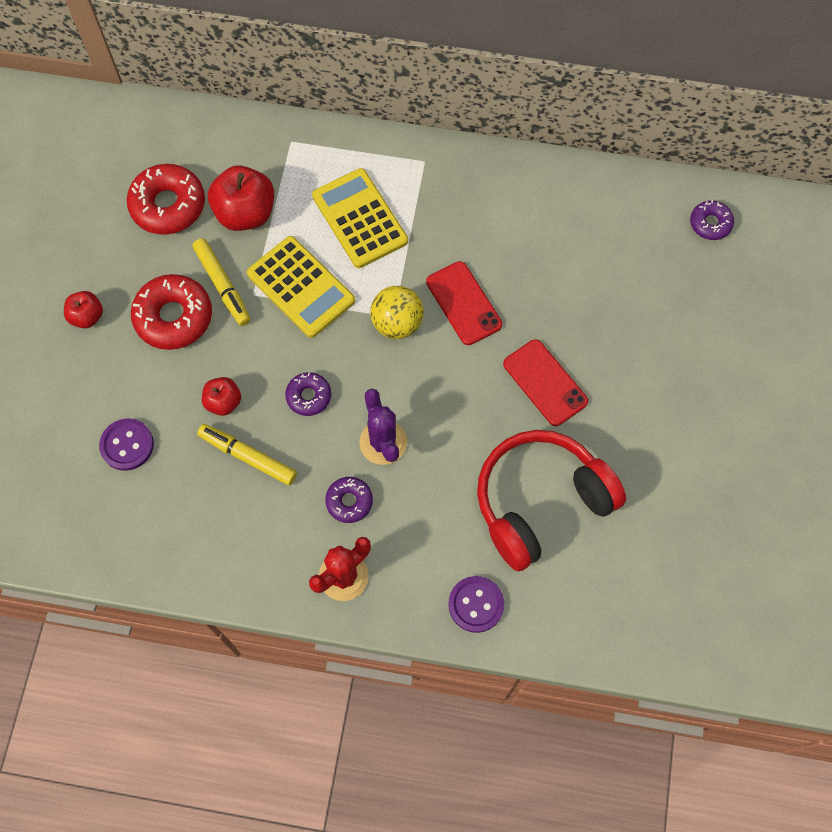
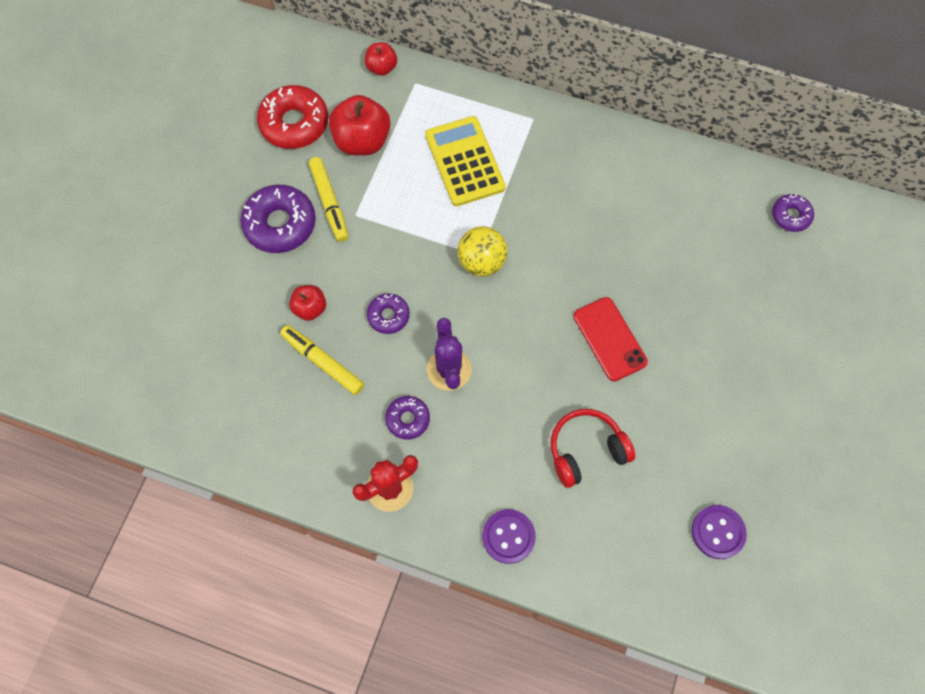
camera: 10 degrees right, 0 degrees up
red apple [64,291,103,328] -> red apple moved to [365,42,397,76]
purple button [99,419,154,471] -> purple button moved to [692,505,747,559]
red donut [131,274,212,350] -> purple donut [241,185,316,253]
yellow calculator [247,236,355,338] -> none
red phone [426,261,502,345] -> none
red headphones [477,430,626,572] -> red headphones [551,409,635,488], size x0.61

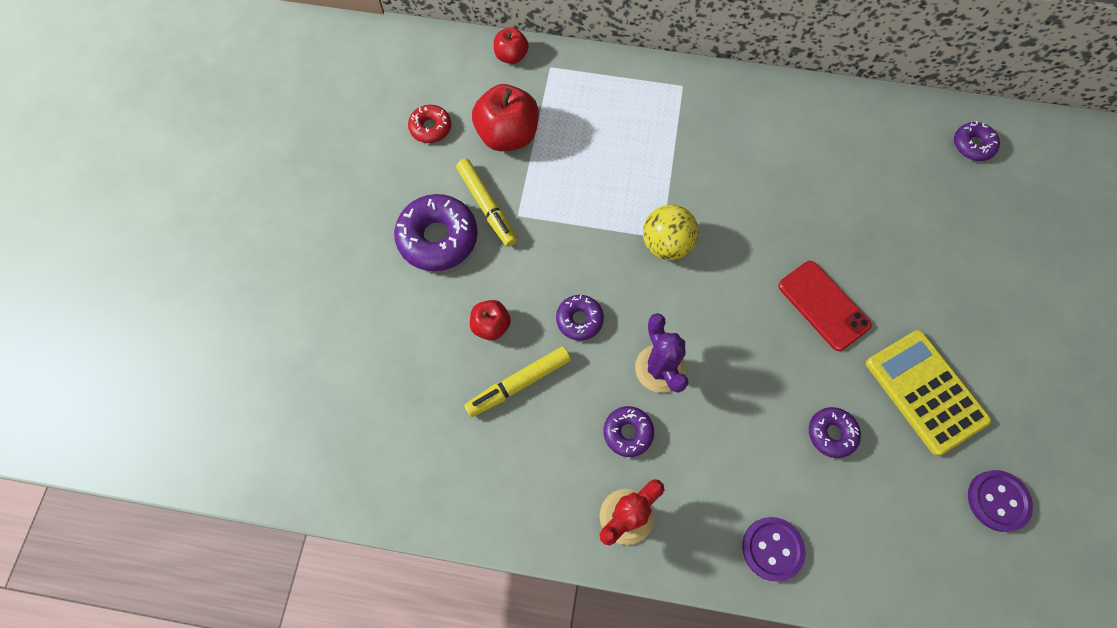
camera: 10 degrees left, 0 degrees up
red donut [257,85,328,149] -> red donut [408,105,451,143], size x0.56
yellow marker [280,325,364,395] -> yellow marker turned 60 degrees counterclockwise [464,346,571,417]
yellow calculator [425,116,506,206] -> yellow calculator moved to [866,330,991,456]
red headphones [551,409,635,488] -> purple donut [809,407,861,458]

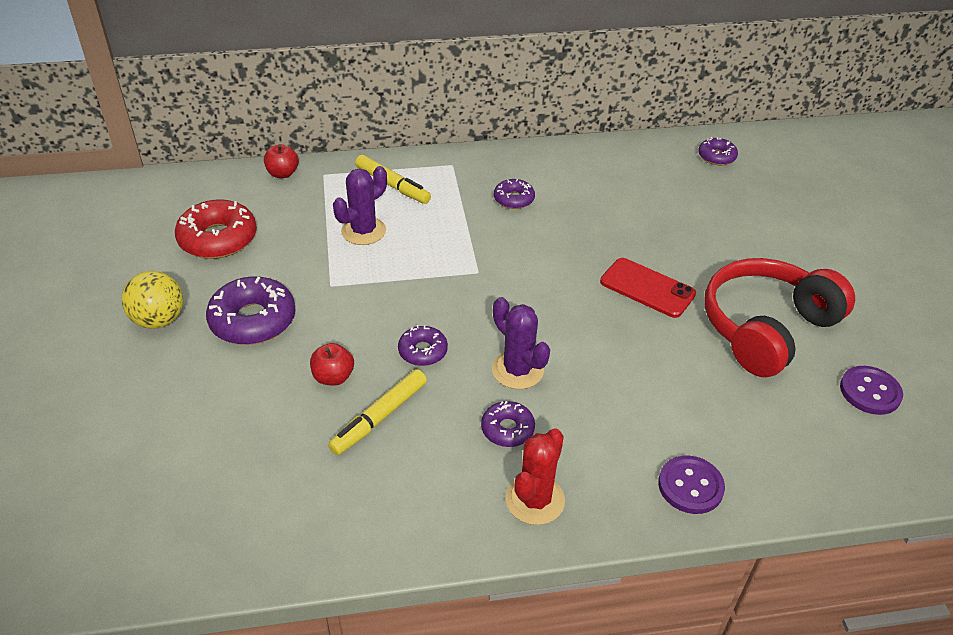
camera: 20 degrees left, 25 degrees down
red donut [408,105,451,143] -> red donut [175,200,257,259], size x1.79
yellow marker [456,159,517,247] -> yellow marker moved to [355,155,431,204]
red apple [472,84,539,151] -> none
yellow ball [643,205,699,260] -> yellow ball moved to [122,271,183,329]
purple donut [809,407,861,458] -> purple donut moved to [494,179,535,209]
yellow calculator [866,330,991,456] -> red headphones [705,258,855,377]
none -> purple cactus [333,166,387,245]

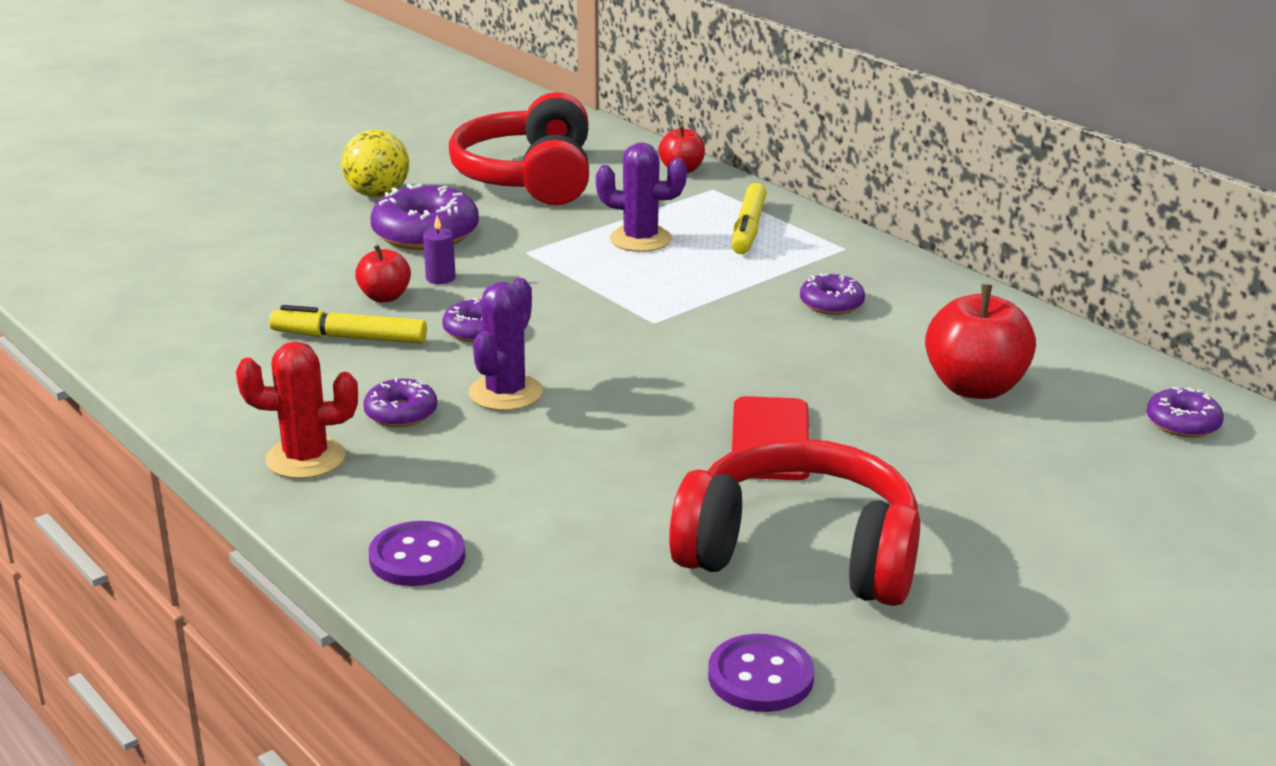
camera: 60 degrees right, 15 degrees down
red donut [175,200,257,259] -> red headphones [449,92,589,205]
none -> purple candle [423,216,456,284]
none -> red apple [925,284,1036,399]

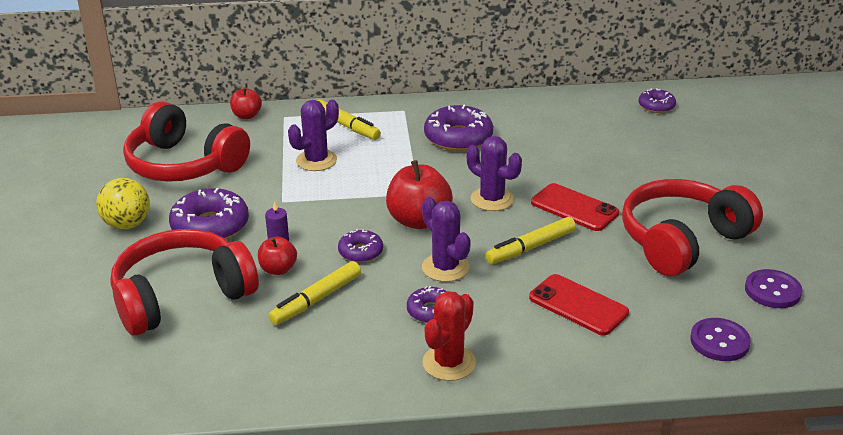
camera: 55 degrees left, 5 degrees up
purple button [369,521,465,586] -> purple button moved to [690,318,751,361]
purple donut [800,273,865,315] -> purple donut [424,105,493,151], size x1.79
red apple [925,284,1036,399] -> red apple moved to [386,160,453,229]
none -> red headphones [110,229,259,336]
none -> purple cactus [467,136,522,211]
none -> yellow marker [485,217,576,264]
none -> red phone [529,274,629,336]

